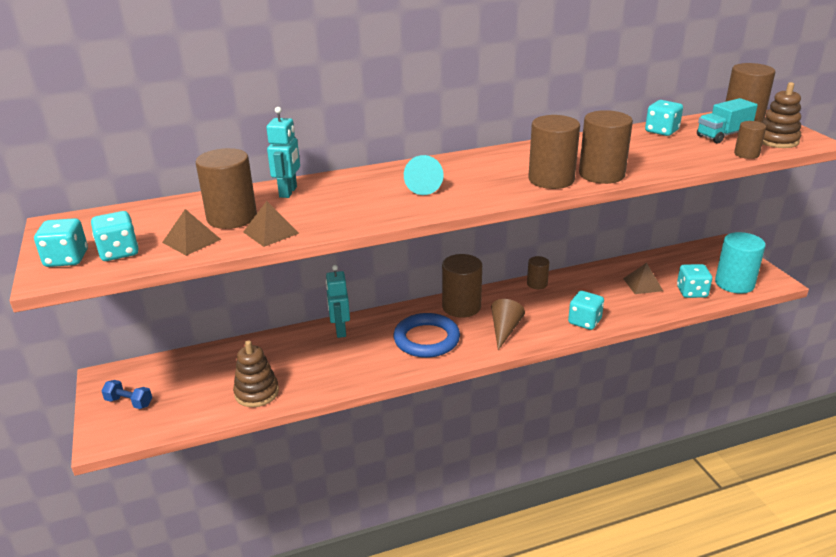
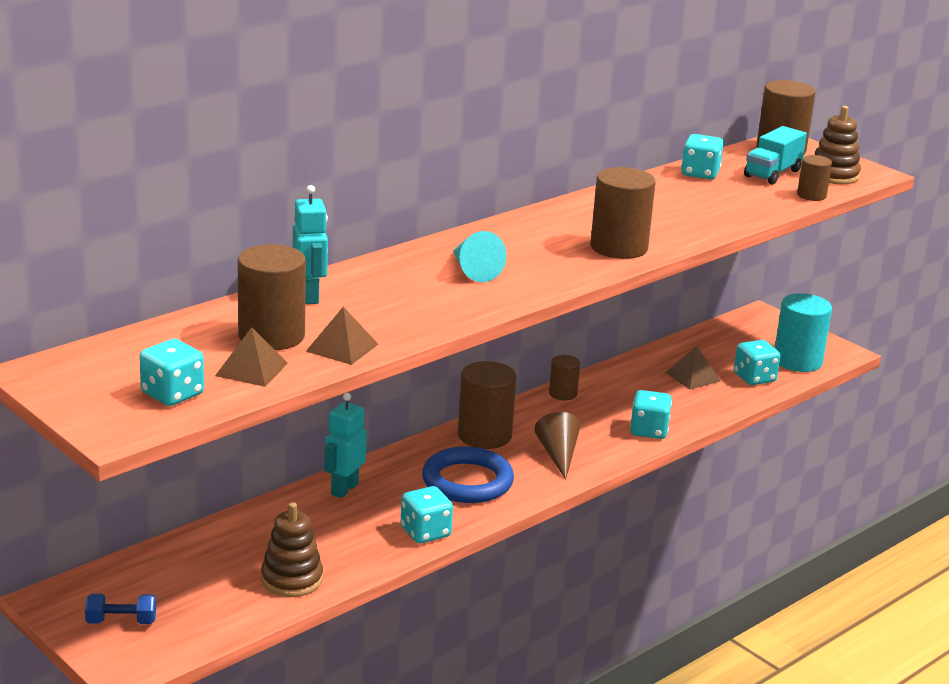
camera: 25 degrees left, 5 degrees down
turquoise dice [34,218,88,267] -> turquoise dice moved to [401,486,453,543]
turquoise robot [325,265,350,338] -> turquoise robot turned 60 degrees clockwise [324,393,367,498]
brown cylinder [579,110,633,184] -> none

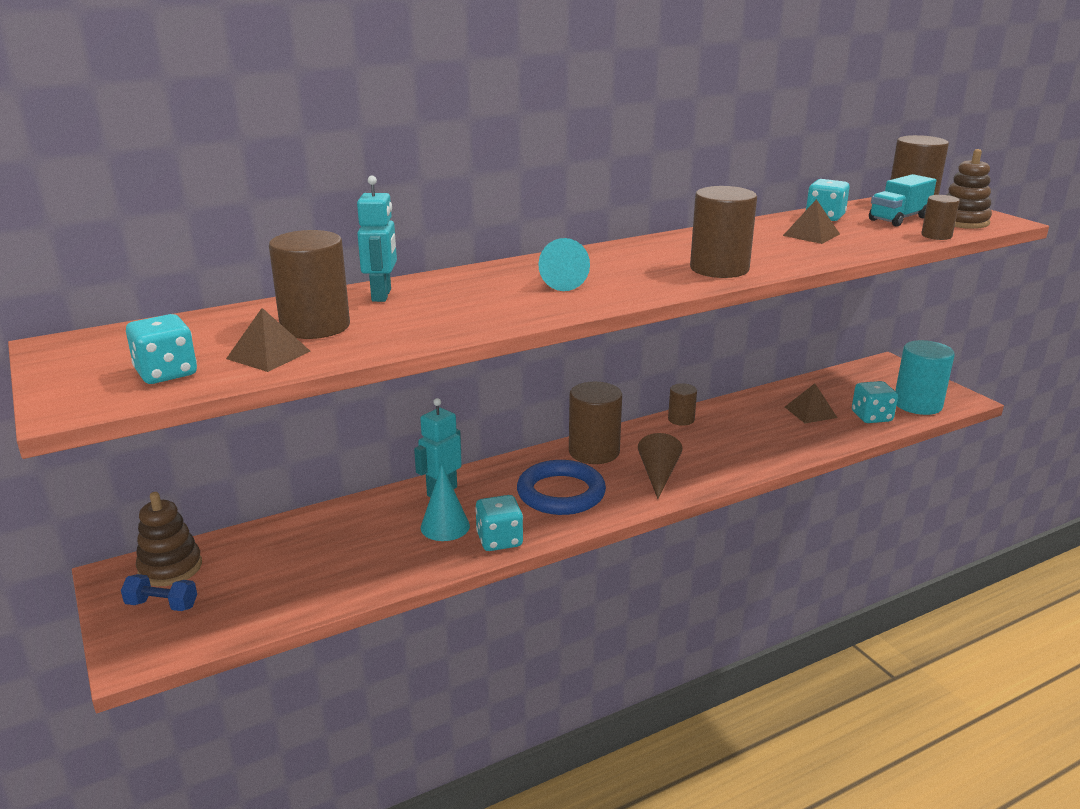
camera: 15 degrees right, 0 degrees up
brown stacking toy [261,502,323,597] -> brown stacking toy moved to [136,492,202,586]
brown pyramid [306,307,378,365] -> brown pyramid moved to [783,199,840,244]
turquoise dice [630,390,672,439] -> none
none -> turquoise cone [421,465,470,541]

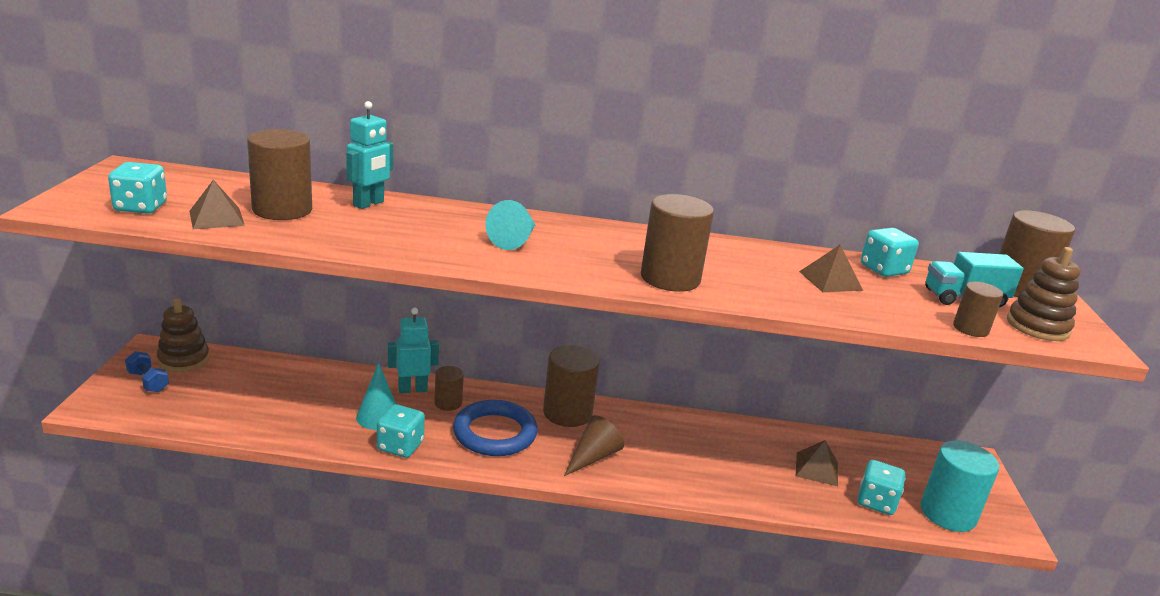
camera: 30 degrees right, 0 degrees up
brown cylinder [668,383,697,426] -> brown cylinder moved to [434,366,464,411]

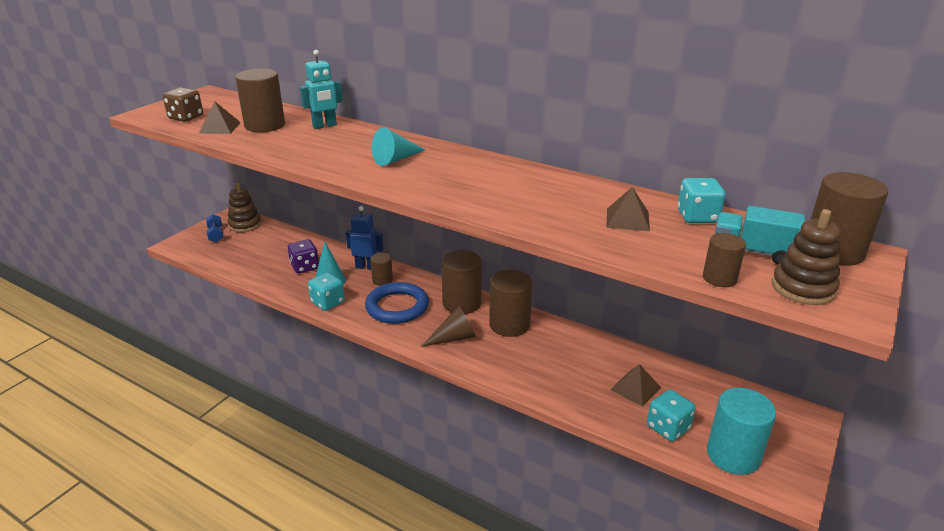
camera: 30 degrees right, 5 degrees up
turquoise dice [108,162,167,214] -> brown dice [163,87,203,122]
turquoise robot [388,308,439,394] -> blue robot [346,206,383,270]
brown cylinder [641,194,714,292] -> brown cylinder moved to [489,270,533,337]
none -> purple dice [288,239,319,274]

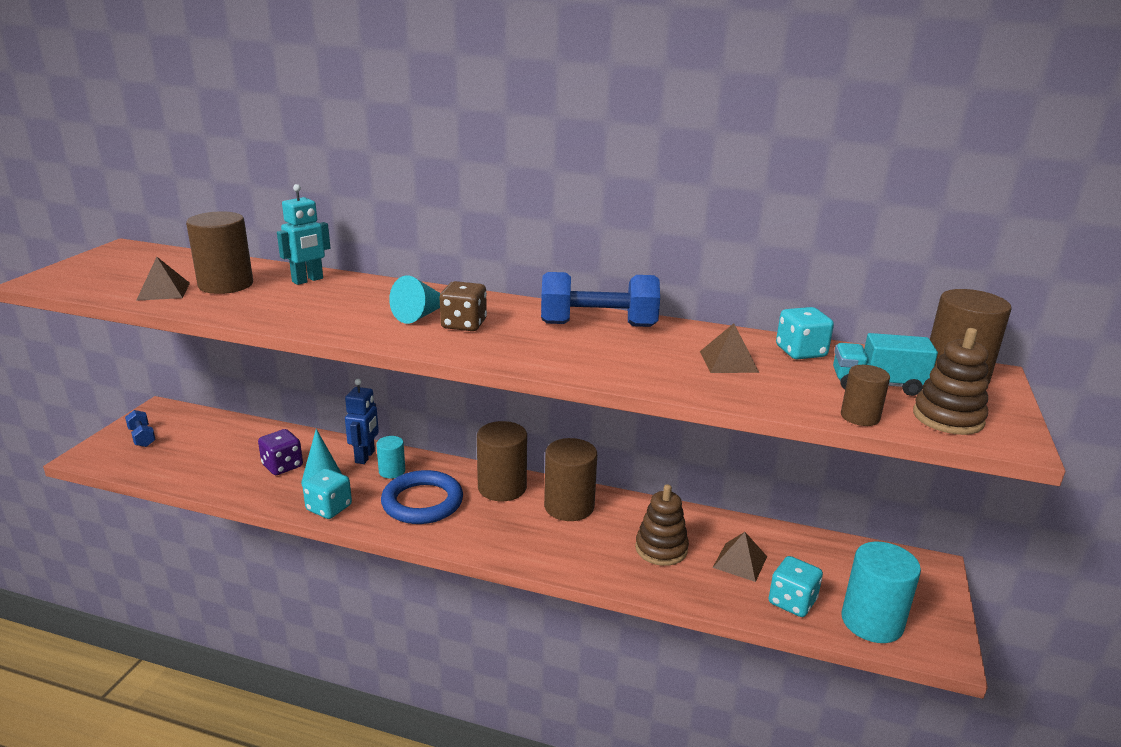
camera: 15 degrees left, 5 degrees down
brown dice [163,87,203,122] -> brown dice moved to [440,281,487,331]
brown stacking toy [228,183,261,232] -> brown stacking toy moved to [635,484,689,566]
blue robot [346,206,383,270] -> blue robot turned 105 degrees clockwise [345,379,379,464]
brown cylinder [370,253,393,286] -> turquoise cylinder [376,436,405,478]
brown cone [421,306,475,347] -> none
none -> blue dumbbell [541,272,660,327]

